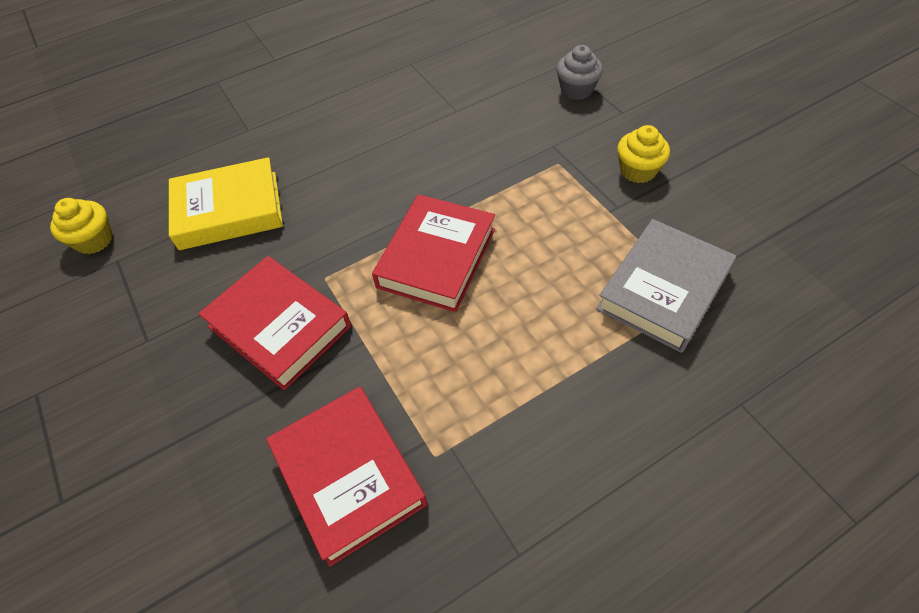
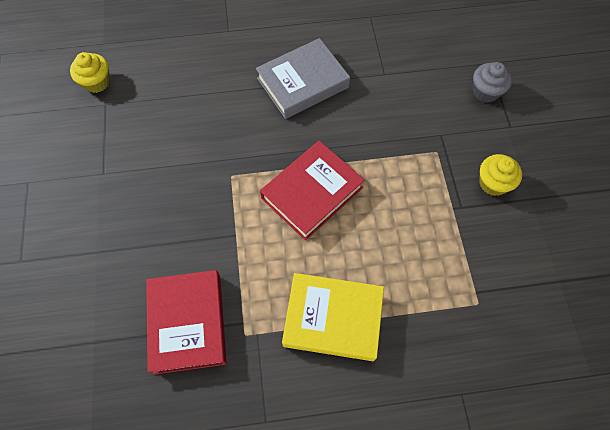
camera: 20 degrees right, 10 degrees up
yellow book [169,157,283,250] -> yellow book moved to [282,273,384,361]
red book [198,256,351,390] -> none
grey book [596,219,736,353] -> grey book moved to [256,38,350,119]

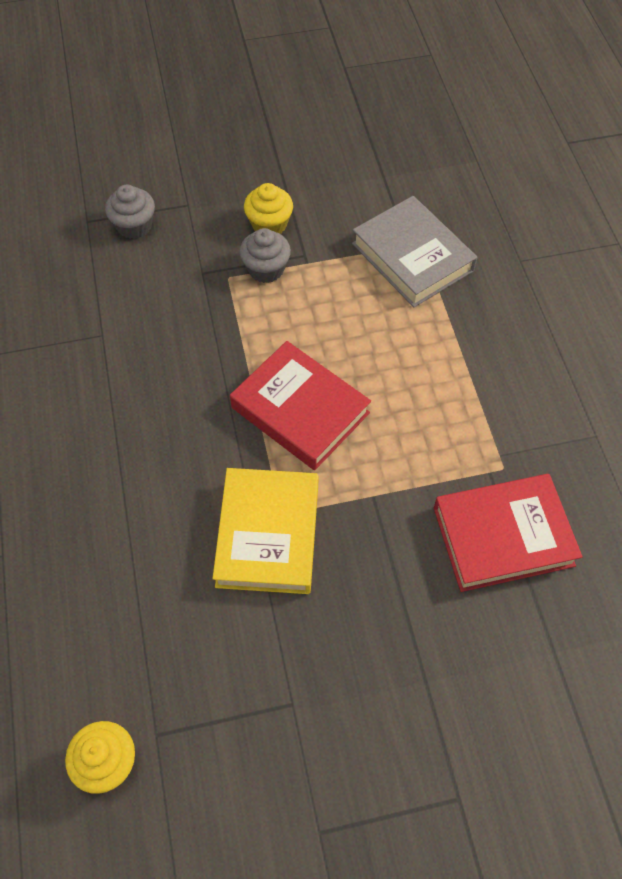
camera: 95 degrees left, 5 degrees down
grey book [256,38,350,119] -> grey book moved to [352,196,477,307]
yellow book [282,273,384,361] -> yellow book moved to [212,468,318,594]
none -> grey cupcake [240,228,291,283]

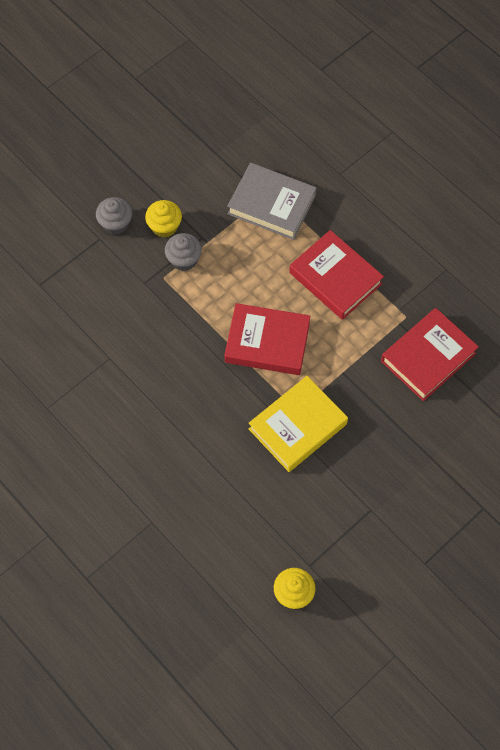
camera: 30 degrees left, 5 degrees up
grey cupcake [105,185,155,239] -> grey cupcake moved to [96,197,132,235]
yellow book [212,468,318,594] -> yellow book turned 75 degrees clockwise [249,376,348,472]
none -> red book [289,230,384,320]

